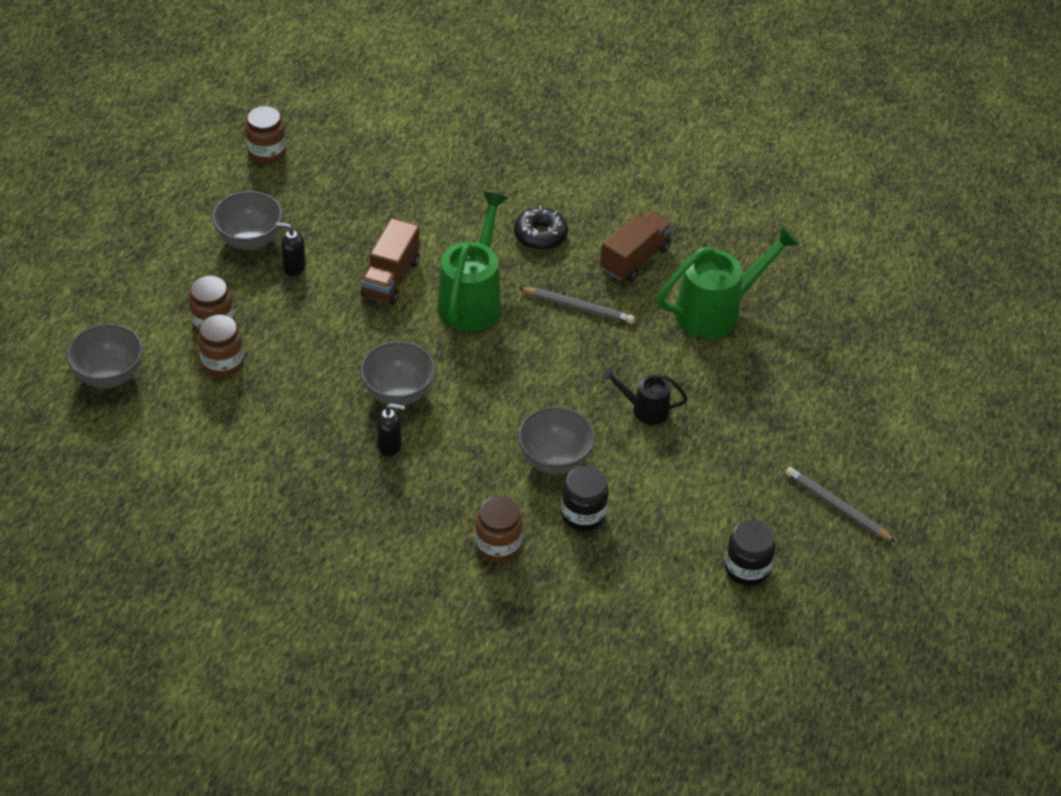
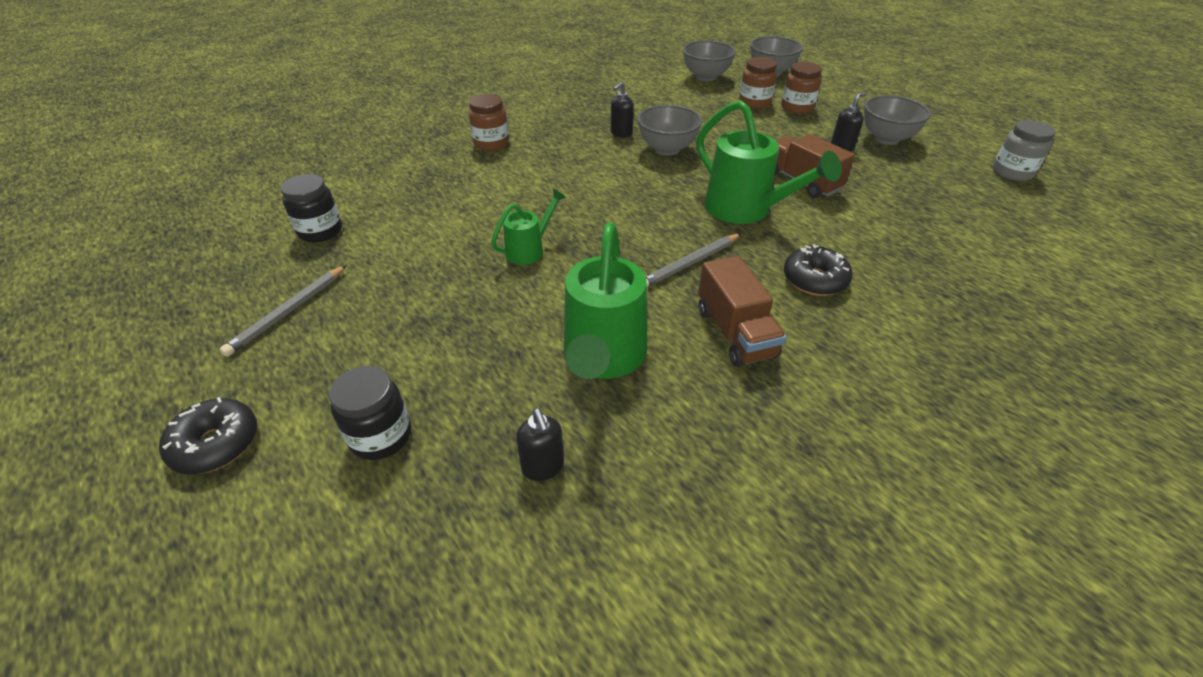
camera: 125 degrees right, 5 degrees down
brown jar [245,106,286,164] -> grey jar [993,120,1056,181]
grey bowl [518,407,595,474] -> grey bowl moved to [683,40,736,81]
black jar [561,466,609,531] -> black jar moved to [329,366,411,460]
black watering can [602,367,688,425] -> green watering can [491,188,566,265]
grey pencil [785,467,896,543] -> grey pencil turned 135 degrees clockwise [219,265,347,357]
none -> black donut [159,397,257,474]
none -> black soap dispenser [516,408,564,481]

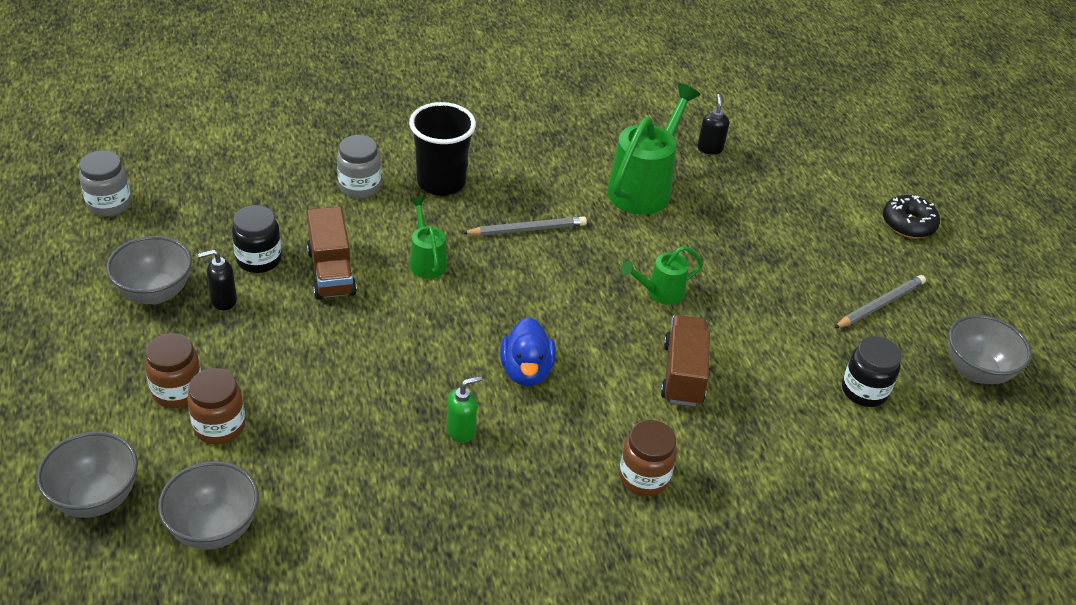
camera: 160 degrees left, 0 degrees up
black jar [329,366,411,460] -> black jar moved to [232,205,282,273]
black soap dispenser [611,82,634,137] -> green soap dispenser [447,376,482,443]
grey bowl [637,105,702,156] -> grey bowl moved to [948,315,1032,384]
green watering can [696,100,842,224] -> green watering can [410,197,447,279], size x0.54
brown truck [698,256,787,367] -> brown truck moved to [661,315,710,407]
black donut [784,244,853,296] -> black cup [409,102,476,196]
none -> grey jar [337,135,381,198]
none -> blue duck [500,317,556,386]

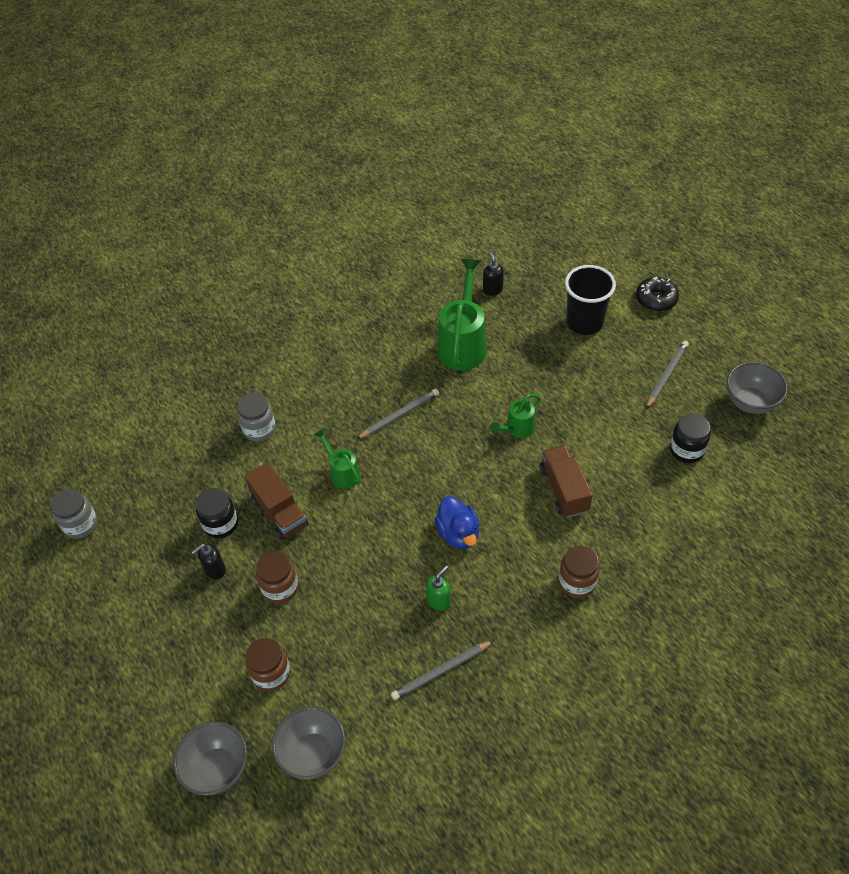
camera: 15 degrees left, 10 degrees up
grey bowl [106,236,192,304] -> none
brown jar [145,333,201,408] -> brown jar moved to [256,552,299,603]
black cup [409,102,476,196] -> black cup moved to [565,265,616,335]
none -> grey pencil [391,640,494,700]

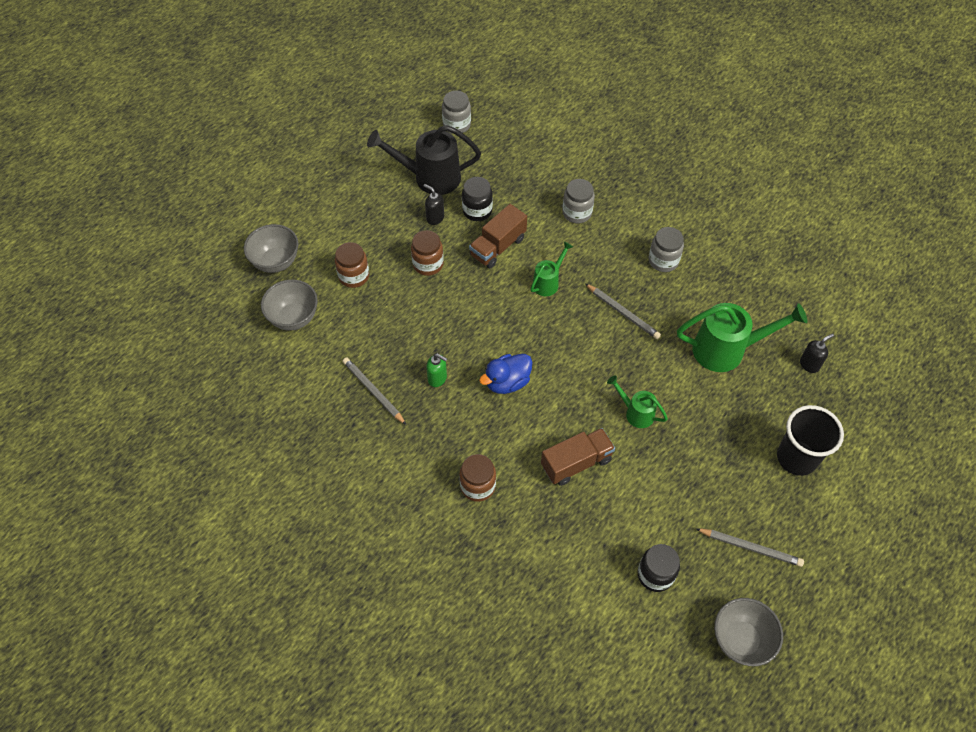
camera: 75 degrees right, 5 degrees up
black donut [636,277,679,312] -> none
none -> black watering can [367,125,481,195]
none -> grey jar [649,227,684,272]

